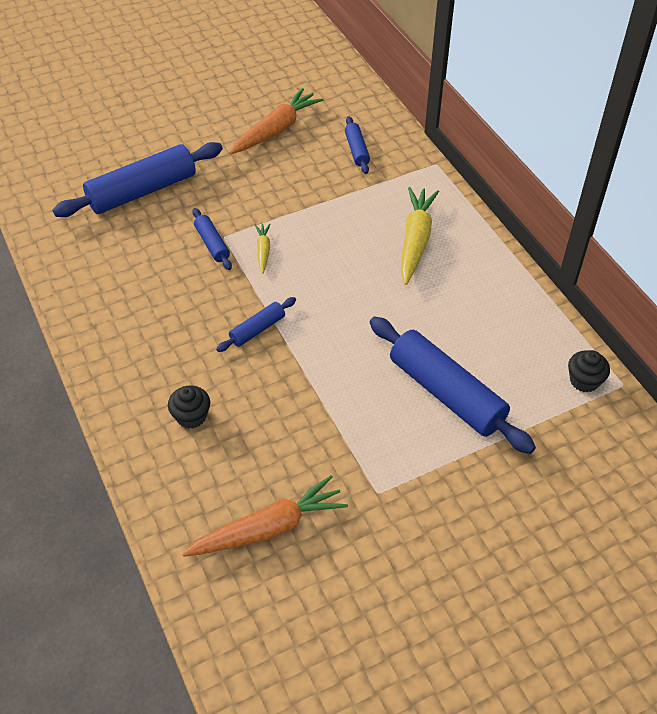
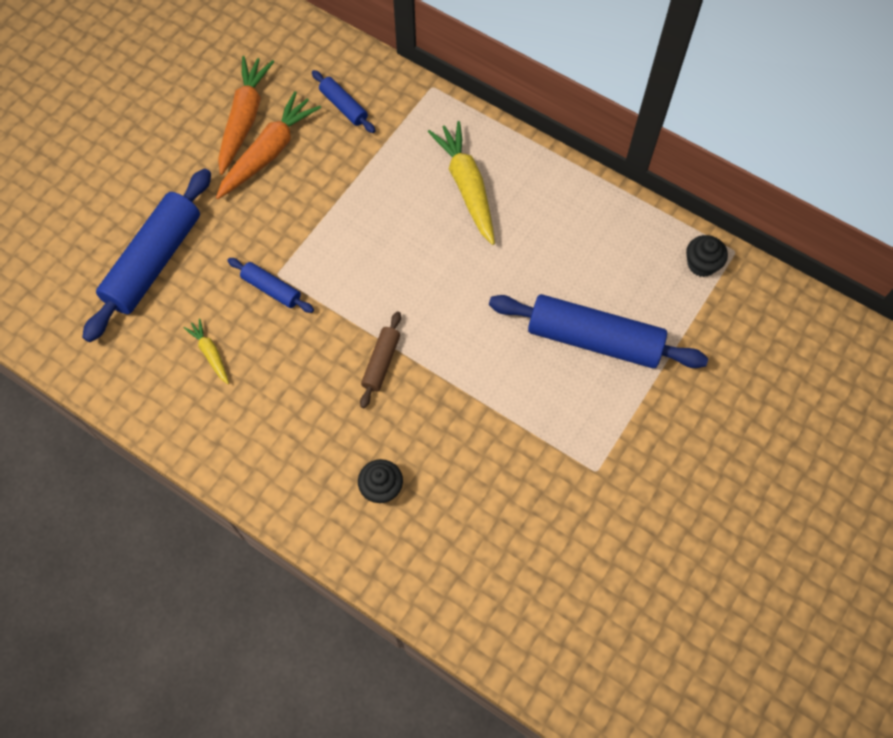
camera: 30 degrees left, 15 degrees up
orange carrot [182,475,348,557] -> orange carrot moved to [216,91,321,199]
blue rolling pin [216,297,296,352] -> brown rolling pin [360,311,401,408]
yellow carrot [255,224,270,274] -> yellow carrot moved to [184,318,229,384]

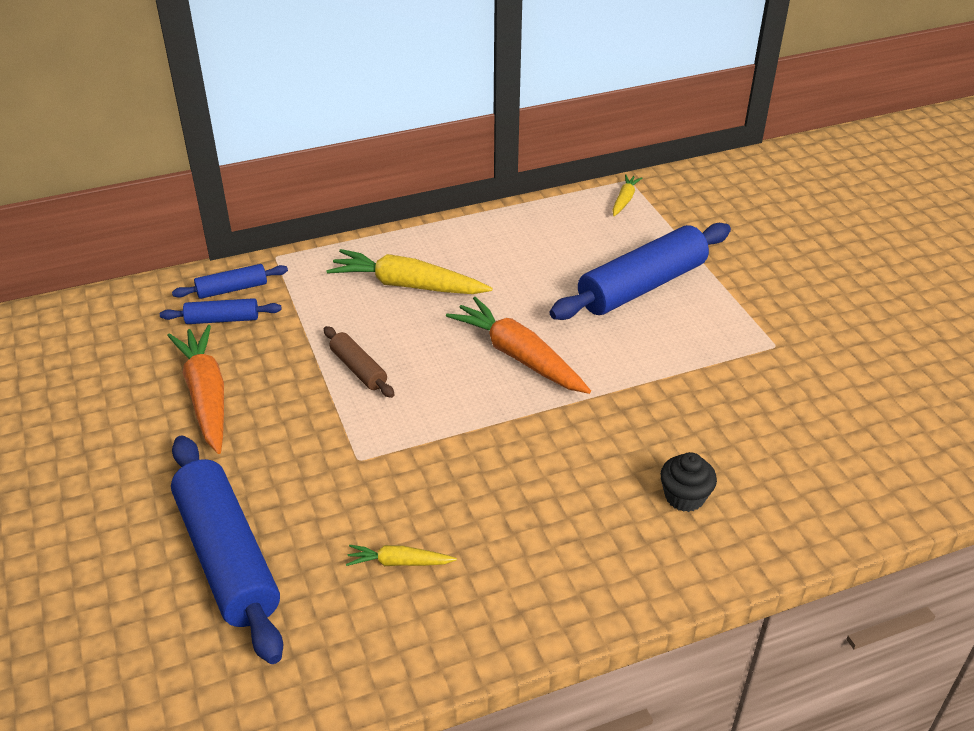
camera: 55 degrees left, 25 degrees down
orange carrot [218,56,274,175] -> orange carrot moved to [446,297,591,394]
blue rolling pin [227,258,314,313] -> blue rolling pin moved to [172,264,288,299]
brown rolling pin [360,311,401,408] -> brown rolling pin moved to [324,326,395,398]
black cupcake [686,235,728,277] -> yellow carrot [612,174,642,216]

